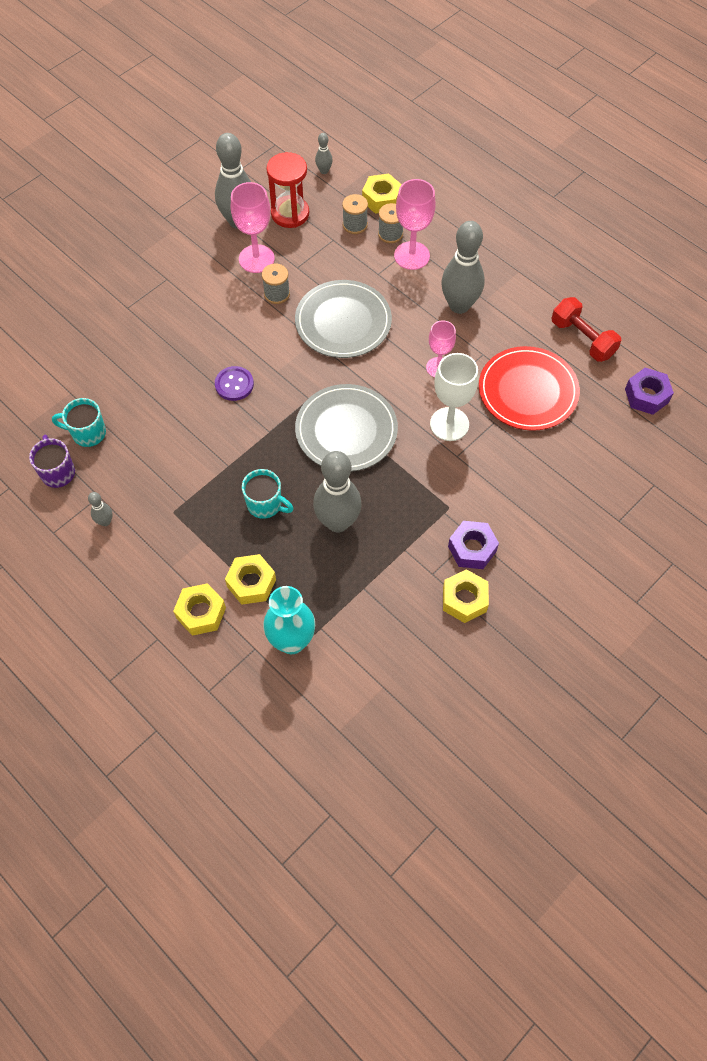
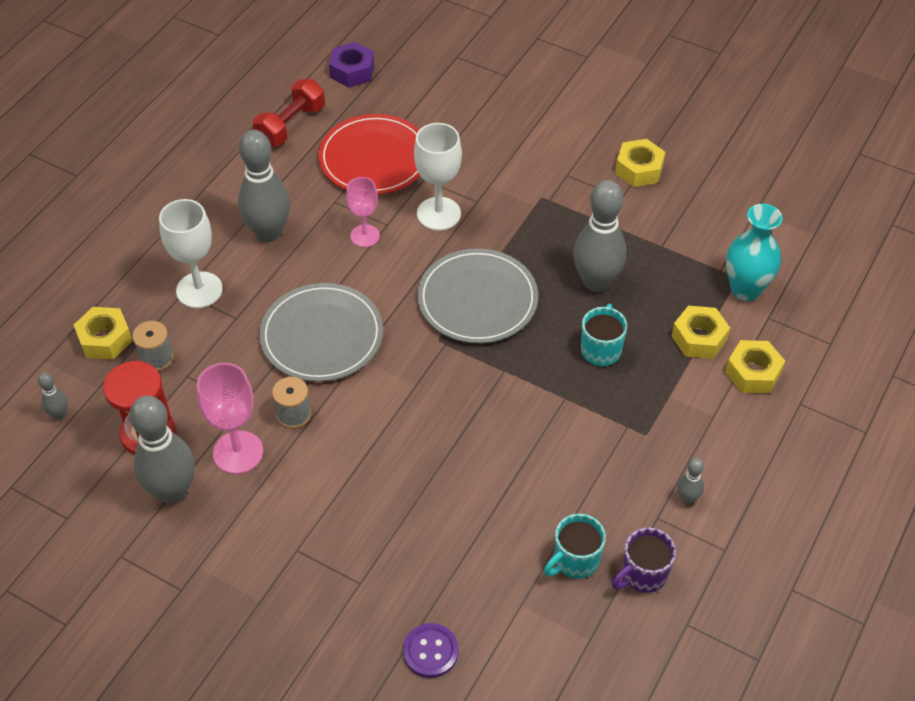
camera: 105 degrees left, 10 degrees down
turquoise mug [52,398,106,447] -> turquoise mug turned 60 degrees clockwise [544,514,606,578]
purple button [215,366,254,401] -> purple button moved to [403,623,459,678]
grey spool [378,203,403,243] -> none
pink goblet [394,179,436,270] -> white goblet [159,199,223,308]
purple nut [448,521,499,569] -> none

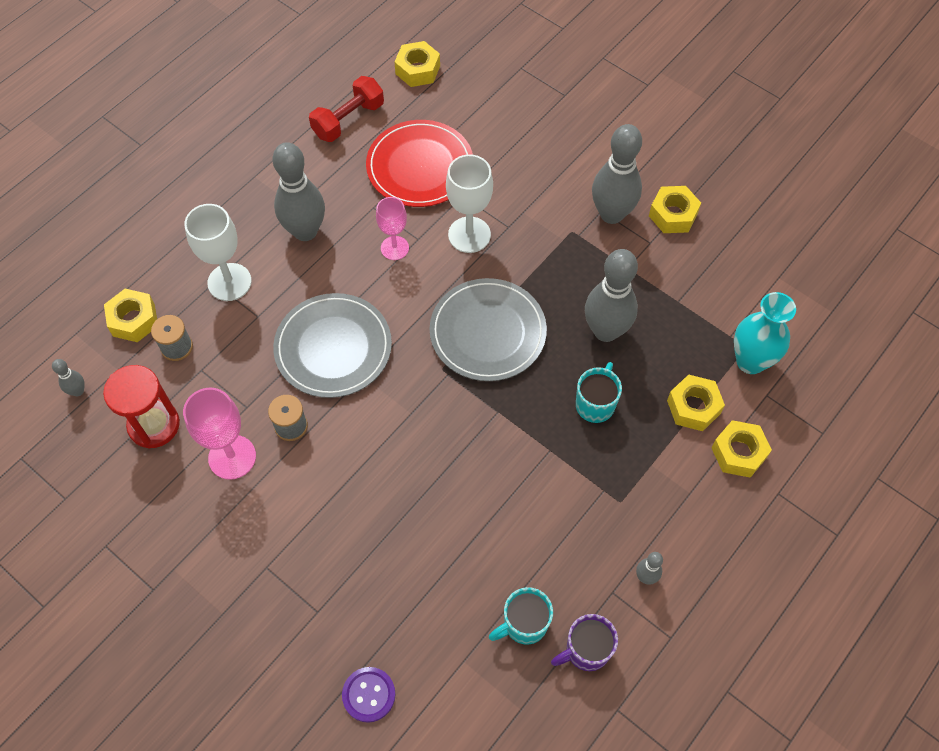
camera: 10 degrees right, 10 degrees up
grey bowling pin [129,395,195,504] -> grey bowling pin moved to [592,124,642,224]
purple nut [329,42,374,88] -> yellow nut [395,41,440,87]

